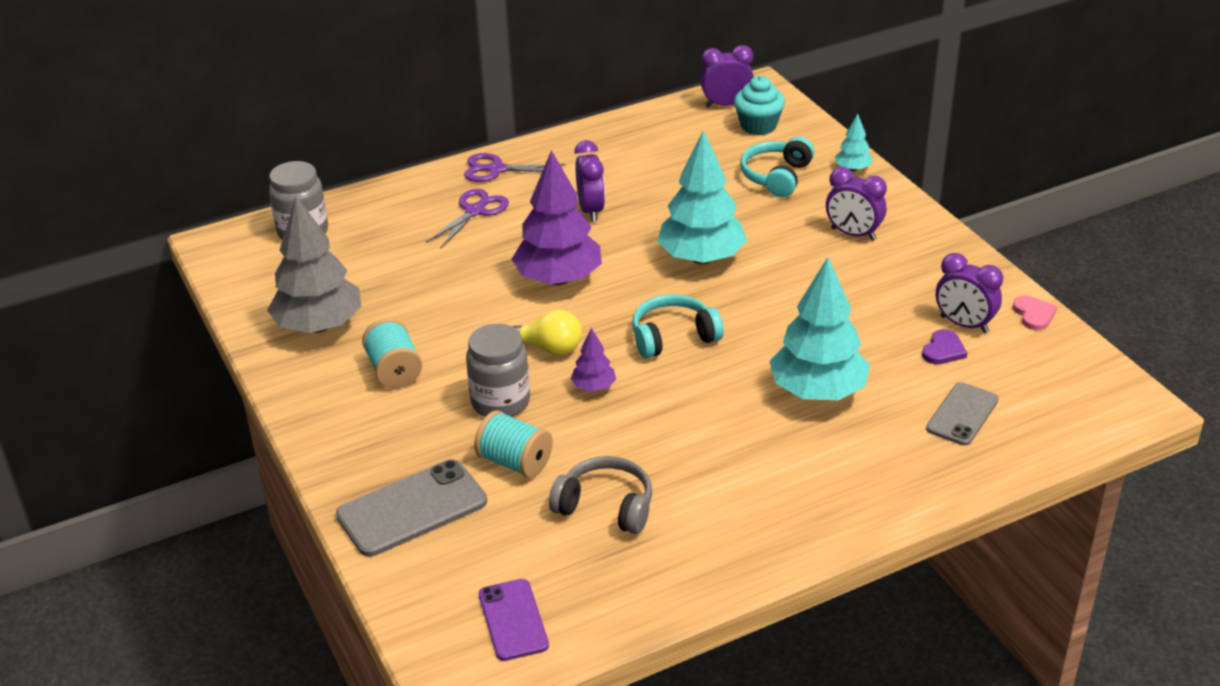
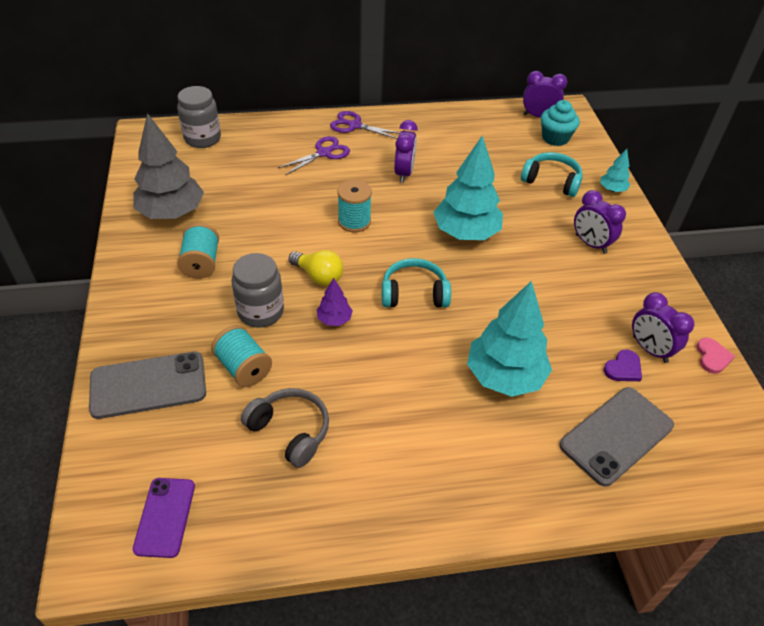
camera: 15 degrees right, 10 degrees up
purple tree [512,150,602,285] -> turquoise spool [337,180,372,232]
turquoise headphones [740,137,815,197] -> turquoise headphones turned 75 degrees clockwise [521,152,582,197]
grey phone [926,382,999,445] -> grey phone [559,387,674,487], size x1.55

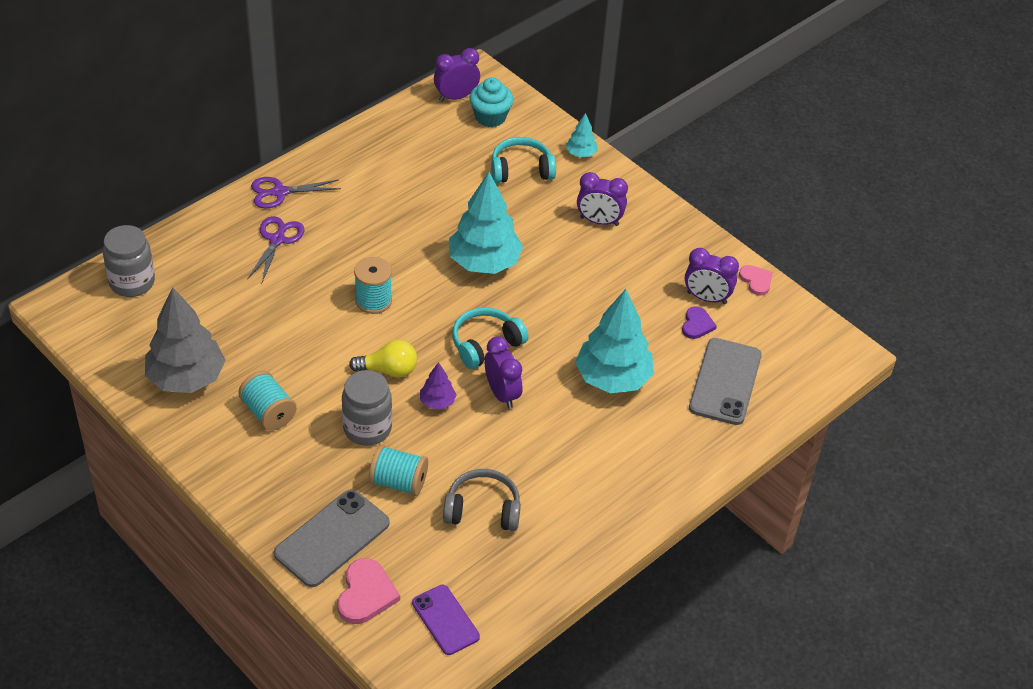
camera: 35 degrees left, 0 degrees up
purple clock [394,120,418,183] -> purple clock moved to [485,336,522,409]
none -> pink heart [337,558,400,624]

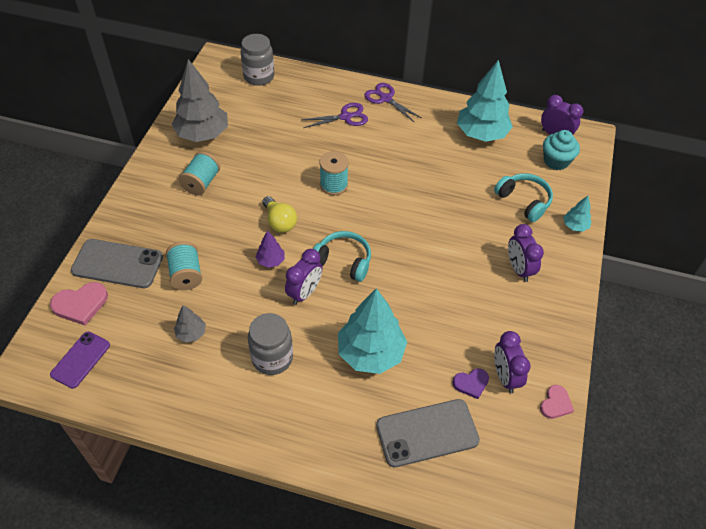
camera: 60 degrees right, 5 degrees up
grey jar [342,370,392,446] -> grey jar moved to [248,313,293,375]
grey headphones [443,469,521,531] -> grey tree [174,305,206,342]
turquoise tree [449,172,523,274] -> turquoise tree moved to [457,60,513,142]

